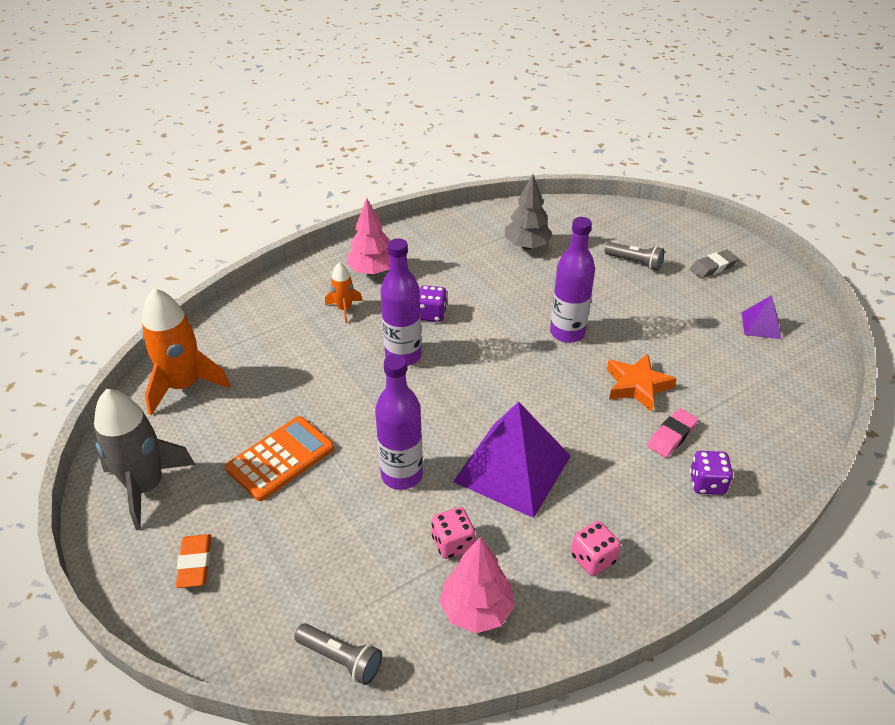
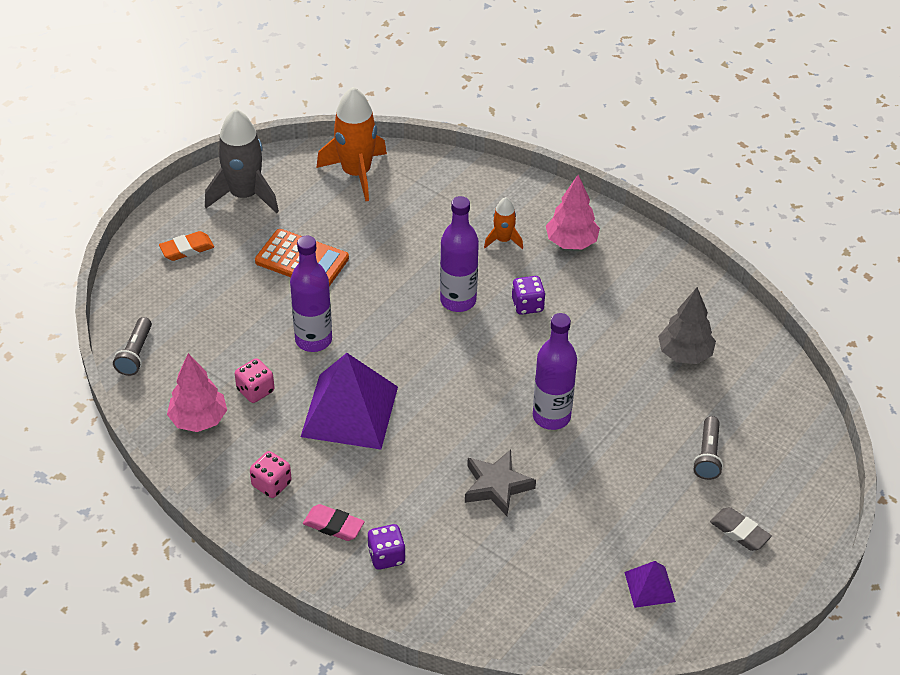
camera: 70 degrees right, 5 degrees up
orange star [607,354,676,412] -> grey star [465,450,536,516]
pink eraser [647,409,698,458] -> pink eraser moved to [303,504,365,541]

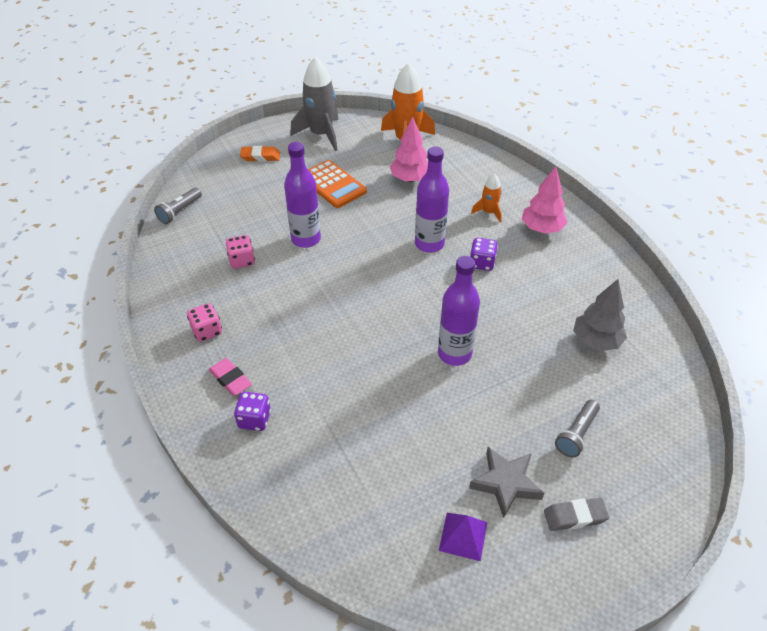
camera: 25 degrees right, 0 degrees up
pink tree [167,353,227,432] -> pink tree moved to [390,117,428,182]
purple pyramid [301,353,398,450] -> none
grey star [465,450,536,516] -> grey star moved to [469,447,544,518]
grey eraser [710,507,772,551] -> grey eraser turned 75 degrees counterclockwise [544,498,609,531]

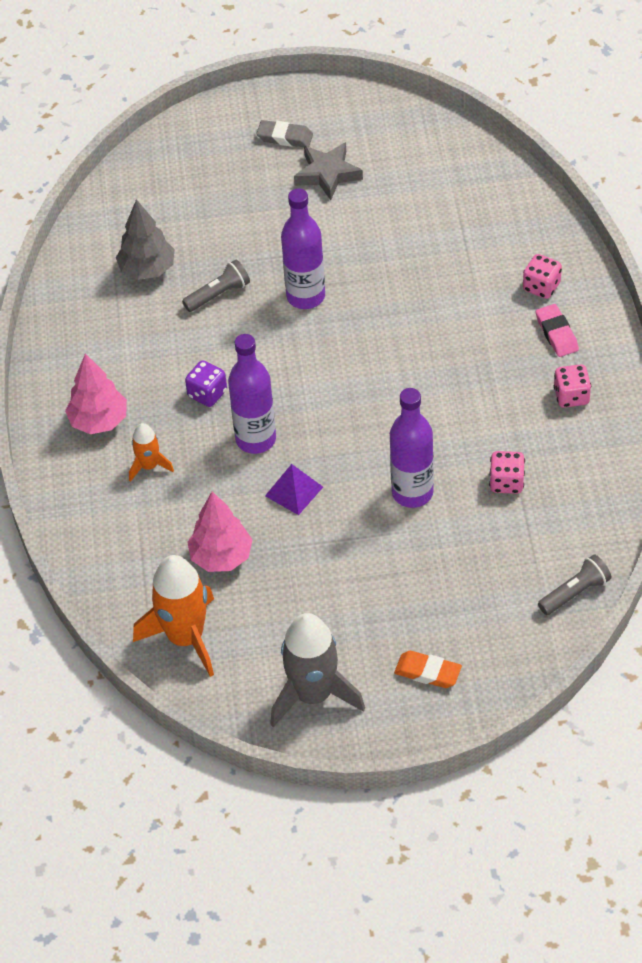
camera: 155 degrees left, 5 degrees up
purple dice [234,392,271,431] -> pink dice [523,254,562,299]
orange calculator [308,160,367,208] -> none
purple pyramid [439,513,487,561] -> purple pyramid moved to [265,464,323,515]
grey flashlight [555,400,600,457] -> grey flashlight moved to [182,260,250,312]

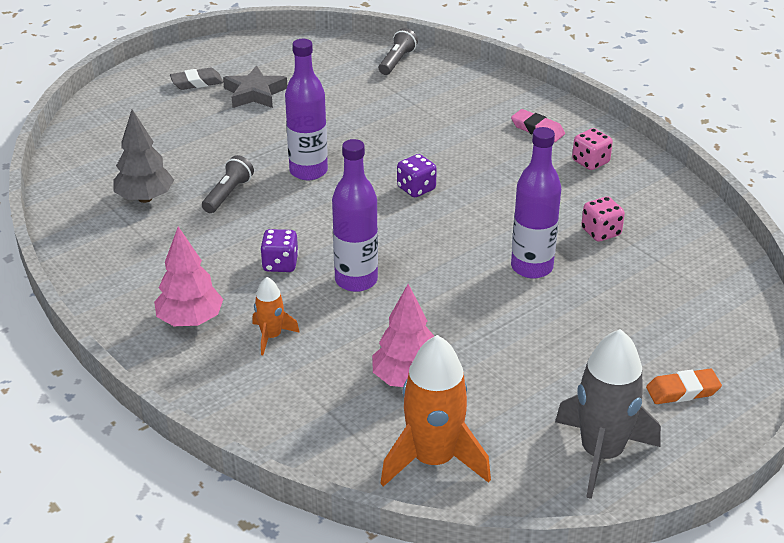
camera: 35 degrees left, 15 degrees down
purple pyramid [265,464,323,515] -> none
pink dice [523,254,562,299] -> none
grey flashlight [538,554,611,615] -> grey flashlight moved to [379,28,418,75]
none -> purple dice [397,154,437,198]

